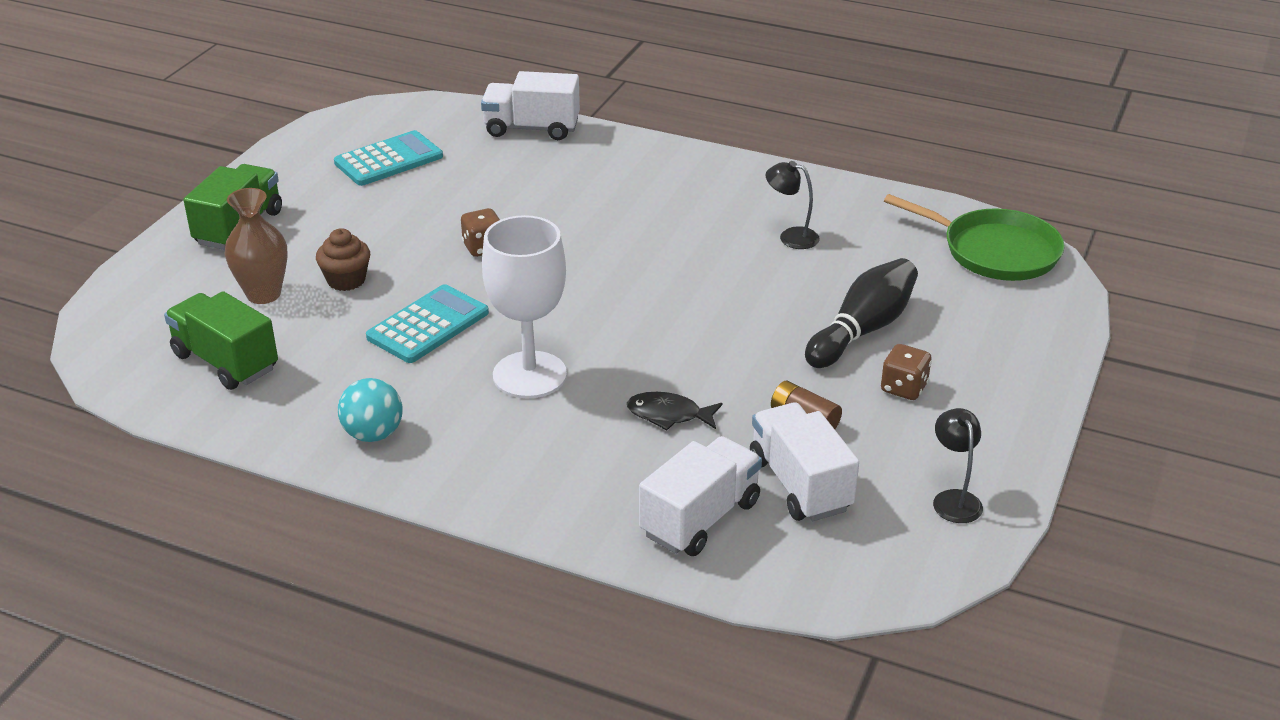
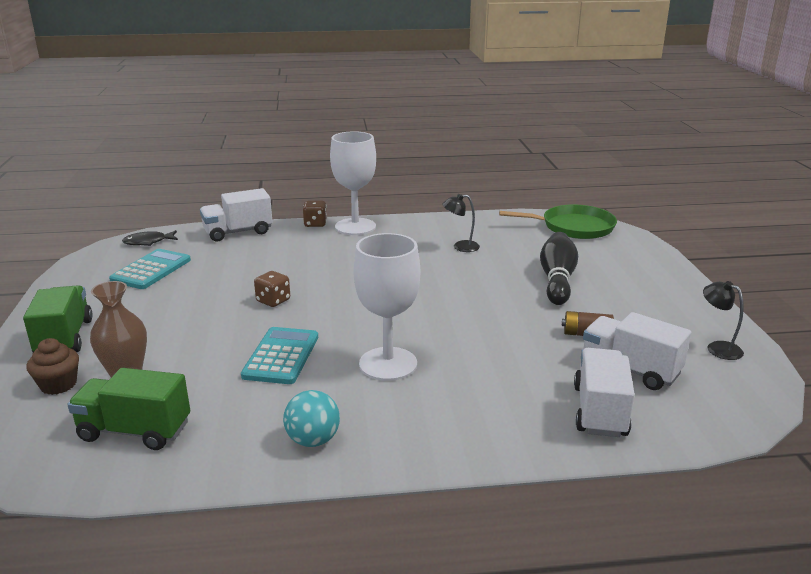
camera: 30 degrees left, 10 degrees down
brown cupcake [316,228,370,291] -> brown cupcake moved to [26,338,79,395]
black fish [627,392,722,431] -> black fish moved to [122,230,178,246]
brown dice [881,344,932,400] -> brown dice moved to [303,201,327,227]
none -> white goblet [330,131,376,235]

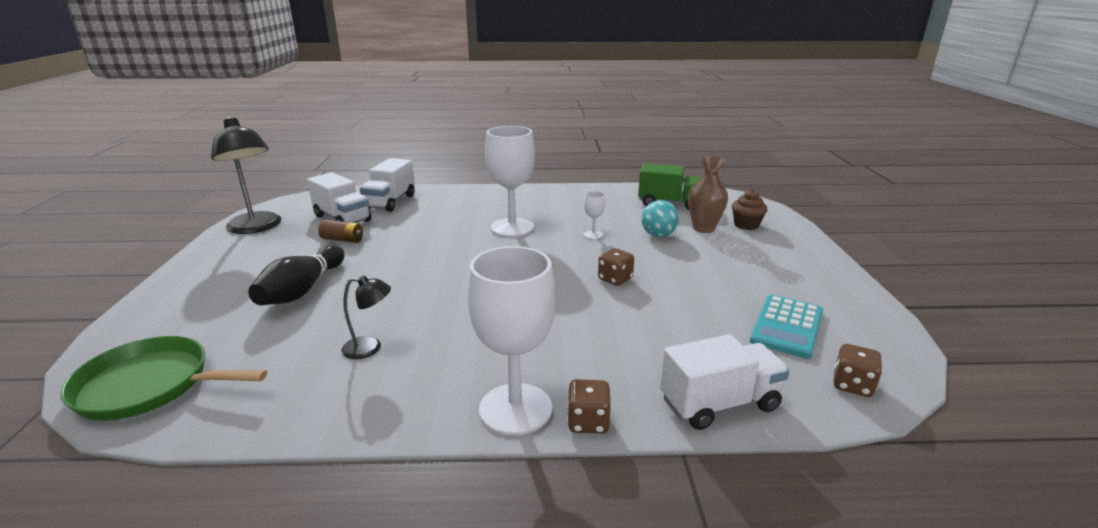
camera: 175 degrees left, 0 degrees up
green truck [23,285,93,352] -> none
black fish [122,230,178,246] -> brown dice [833,344,883,397]
turquoise calculator [241,327,318,384] -> white goblet [584,191,606,239]
turquoise ball [283,390,340,447] -> turquoise ball moved to [641,200,679,237]
black lamp [703,281,744,360] -> black lamp [211,117,281,234], size x1.97

